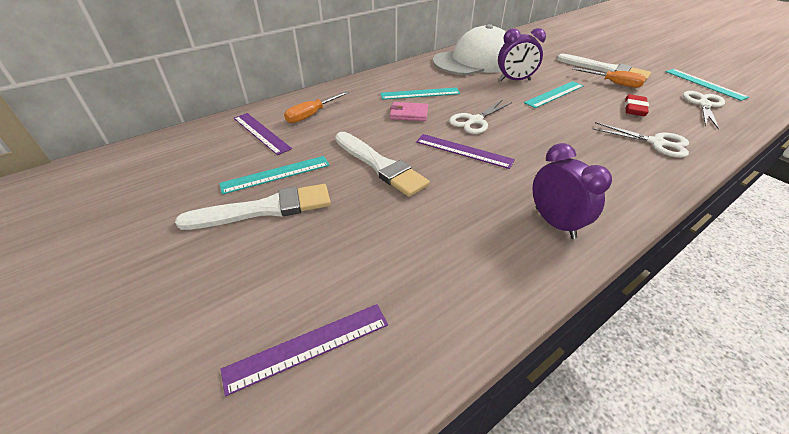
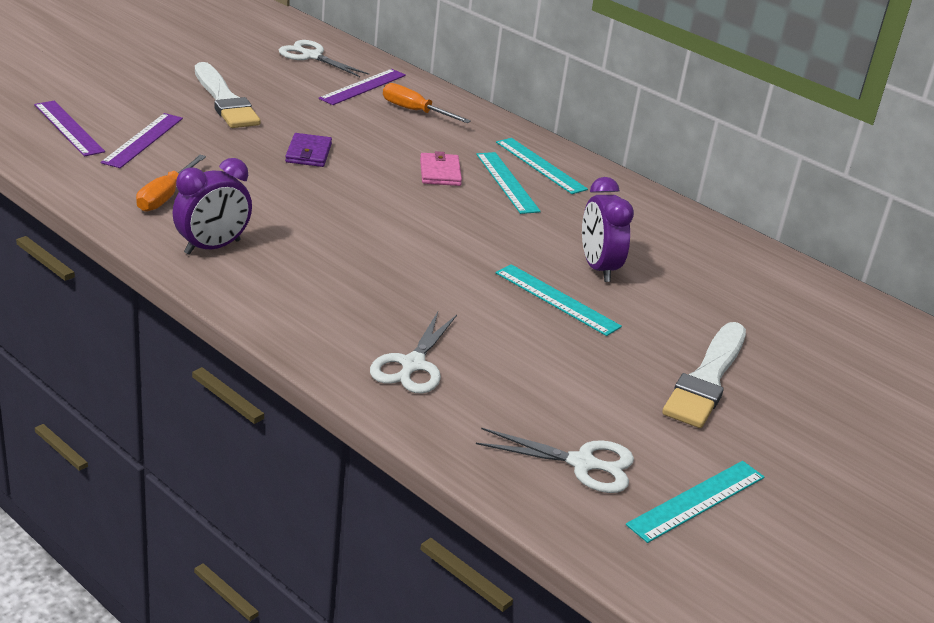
camera: 75 degrees right, 10 degrees down
turquoise ruler [219,156,330,195] -> turquoise ruler moved to [496,138,588,194]
white brush [335,132,430,197] -> purple wallet [285,133,332,167]
purple ruler [416,134,515,169] -> purple ruler moved to [101,113,183,168]
white cap [433,24,506,75] -> none
white scissors [449,100,512,134] -> white scissors moved to [279,40,369,77]
orange screwdriver [573,67,646,88] -> orange screwdriver moved to [136,155,206,212]
red eraser [625,94,649,116] -> none

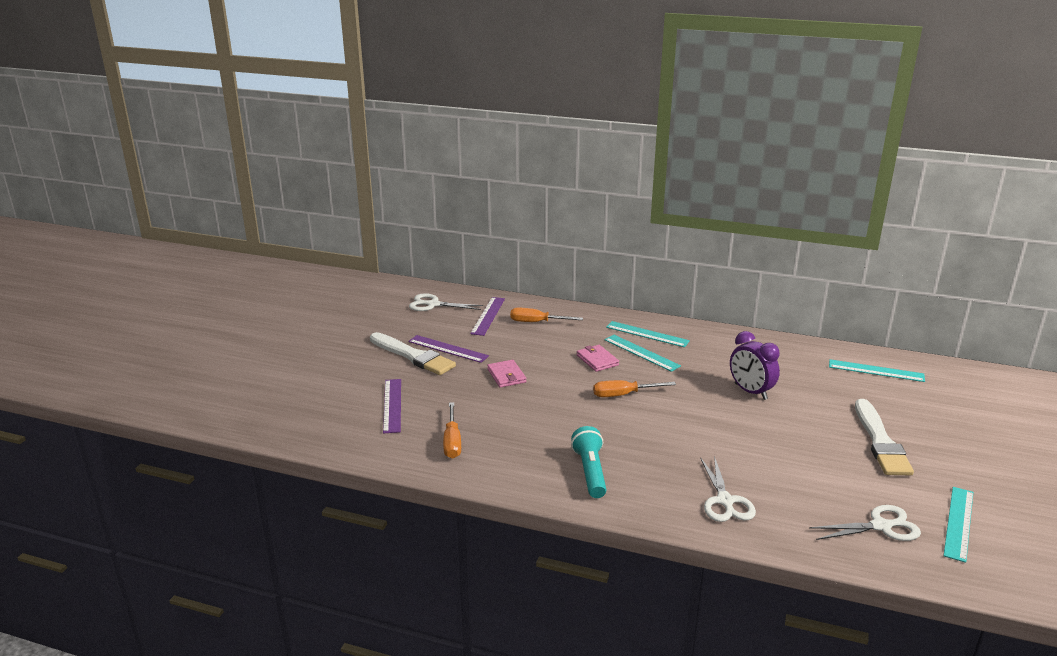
camera: 20 degrees left, 5 degrees down
purple ruler [34,101,105,156] -> purple ruler moved to [408,335,489,363]
purple clock [172,158,252,255] -> none
purple wallet [285,133,332,167] -> pink wallet [487,360,526,388]
turquoise ruler [496,264,622,336] -> turquoise ruler moved to [829,359,925,382]
none -> turquoise flashlight [571,426,606,498]
none -> orange screwdriver [593,380,676,397]

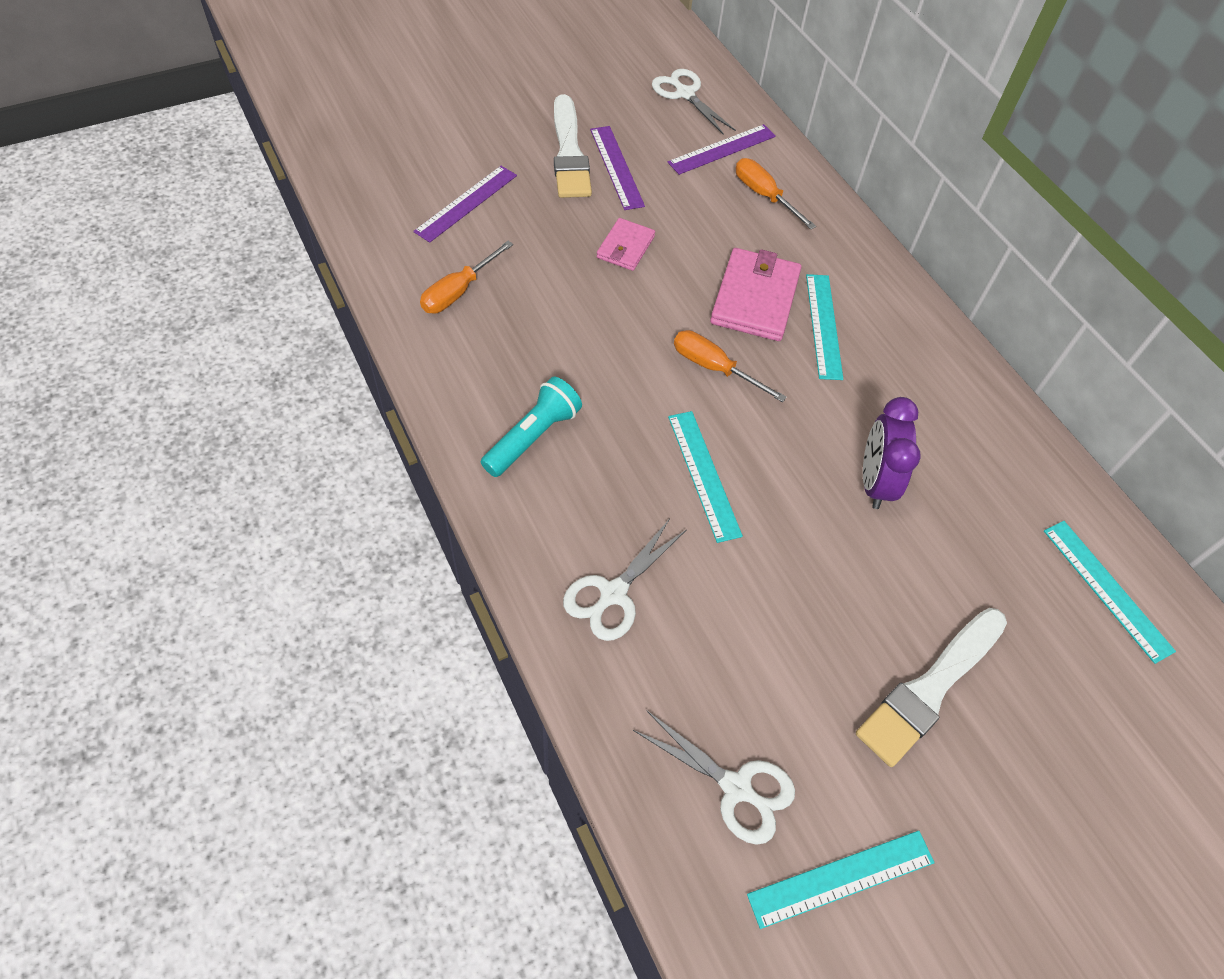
camera: 40 degrees right, 30 degrees up
pink wallet [577,345,619,372] -> pink wallet [710,248,801,341], size x1.71
turquoise ruler [606,321,690,347] -> turquoise ruler moved to [668,411,743,543]

